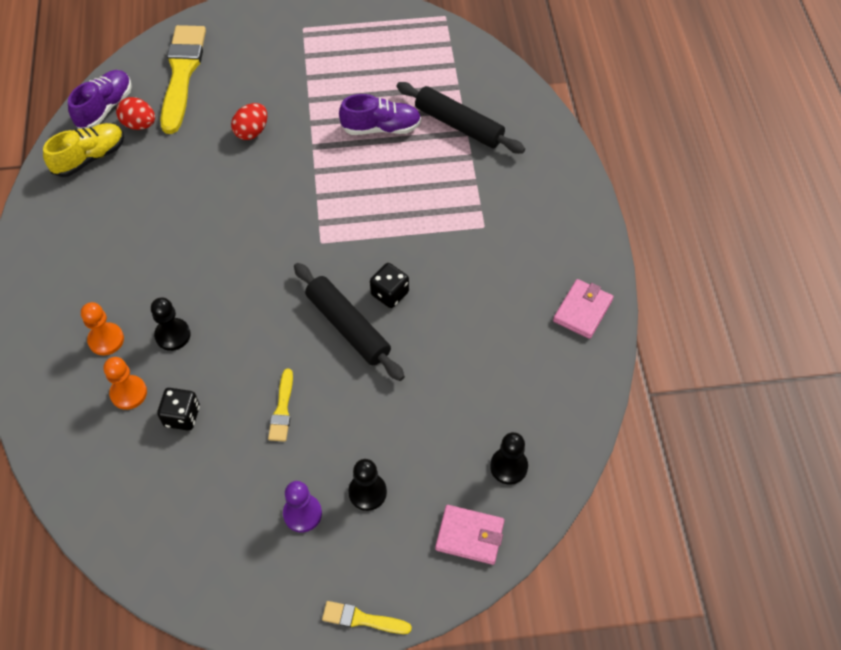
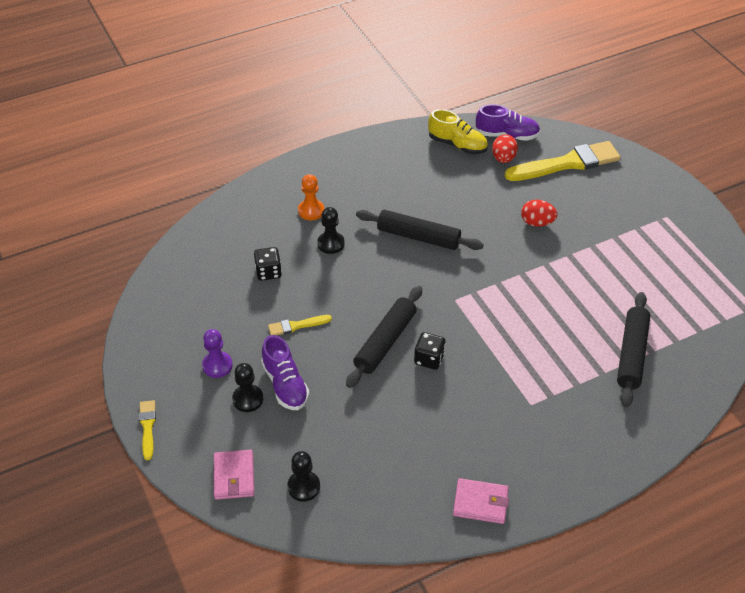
camera: 70 degrees right, 10 degrees down
orange pawn [104,357,147,410] -> none
purple shoe [339,94,421,135] -> purple shoe moved to [261,335,309,410]
none -> black rolling pin [356,210,484,250]

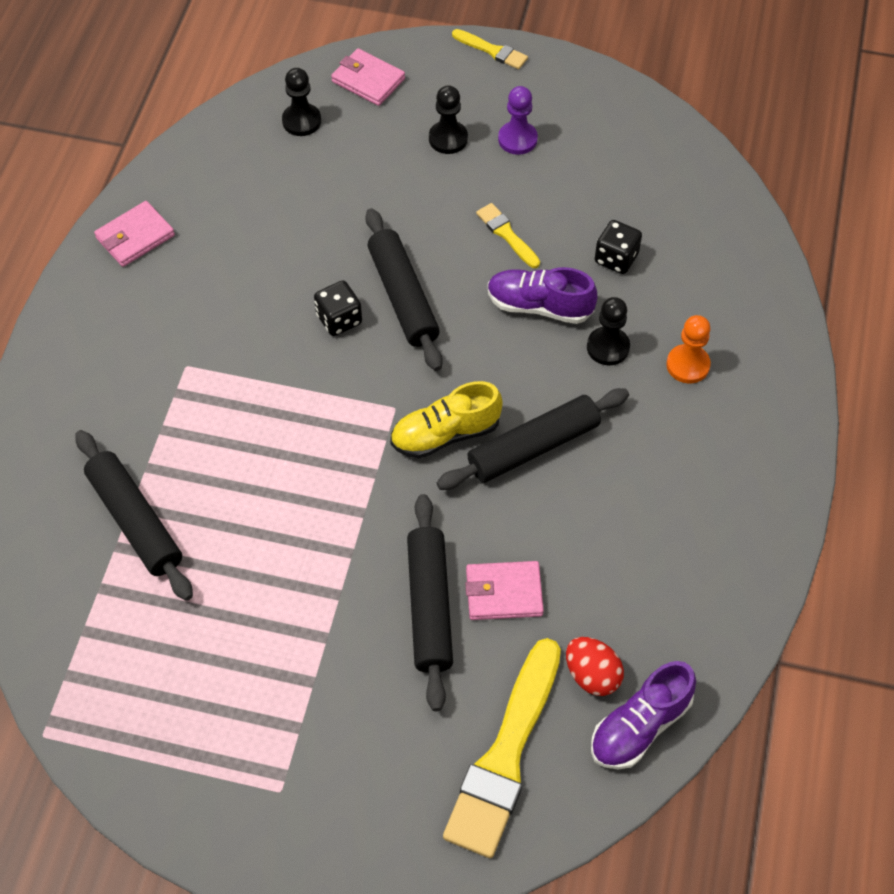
camera: 130 degrees right, 10 degrees up
purple shoe [261,335,309,410] -> purple shoe moved to [488,267,597,324]
yellow brush [268,315,332,335] -> yellow brush turned 60 degrees counterclockwise [476,203,540,268]
yellow shoe [428,109,488,154] -> yellow shoe moved to [390,381,503,458]
red egg [521,200,557,227] -> black rolling pin [407,494,453,711]
none -> pink wallet [465,561,544,620]

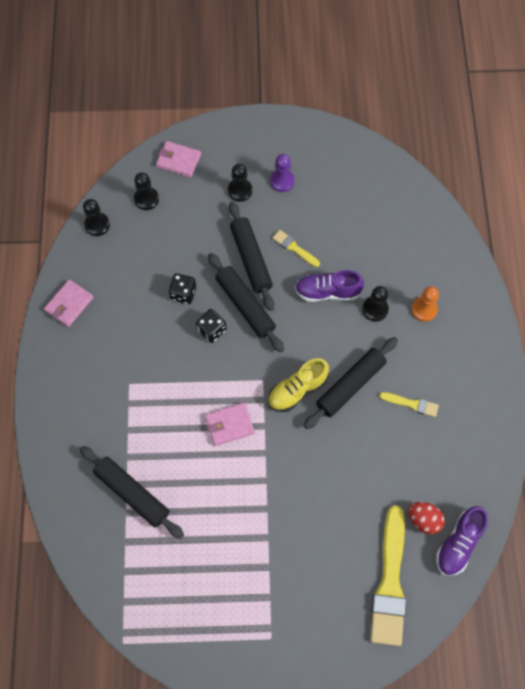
camera: 15 degrees left, 10 degrees up
black rolling pin [407,494,453,711] -> black rolling pin moved to [229,201,274,311]
yellow brush [452,29,528,69] -> yellow brush moved to [379,392,439,417]
pink wallet [465,561,544,620] -> pink wallet moved to [205,403,255,446]
black dice [595,220,642,274] -> black dice moved to [169,273,196,304]
none -> black pawn [83,199,110,236]

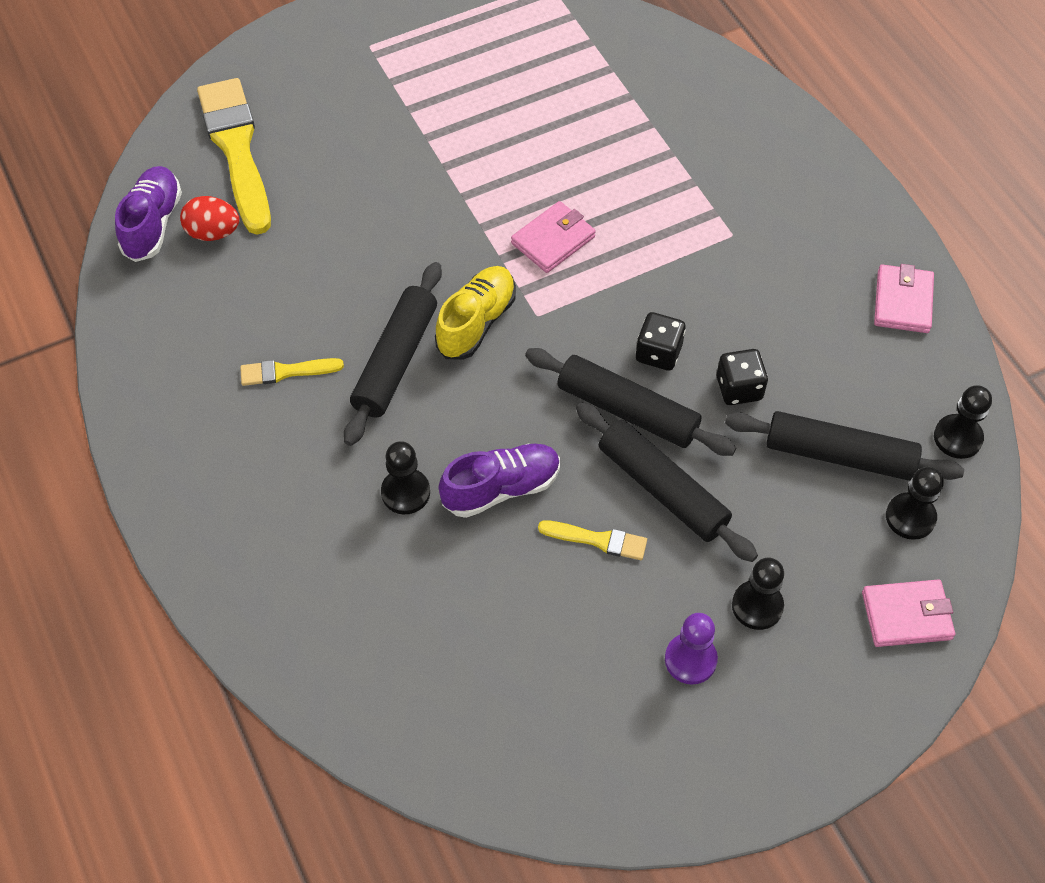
camera: 155 degrees right, 10 degrees down
black rolling pin [80,446,184,539] -> black rolling pin moved to [725,411,964,481]
orange pawn [411,286,439,322] -> none

